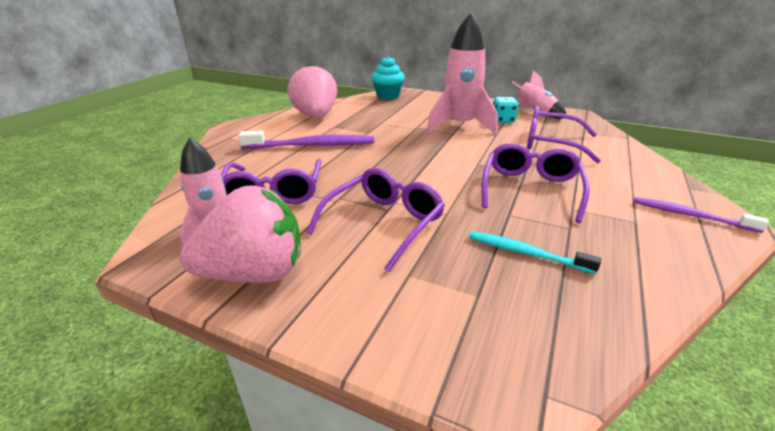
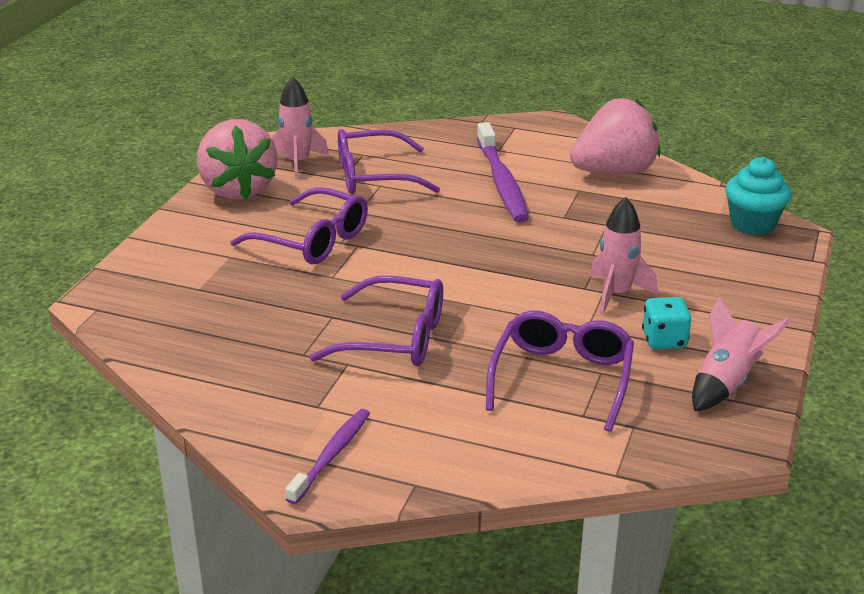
camera: 85 degrees right, 0 degrees up
pink rocket [427,12,498,134] -> pink rocket [590,197,657,315], size x0.61
turquoise toothbrush [469,231,601,274] -> none

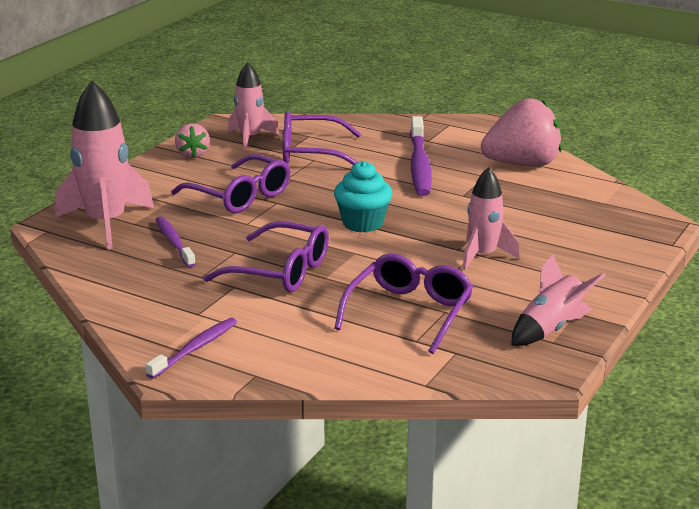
camera: 10 degrees right, 5 degrees down
pink strawberry [197,119,277,199] -> pink strawberry [175,123,210,158], size x0.51
turquoise dice [642,297,691,349] -> none
turquoise cupcake [725,157,791,235] -> turquoise cupcake moved to [334,161,392,232]
none -> pink rocket [55,81,154,250]
none -> purple toothbrush [156,217,196,268]

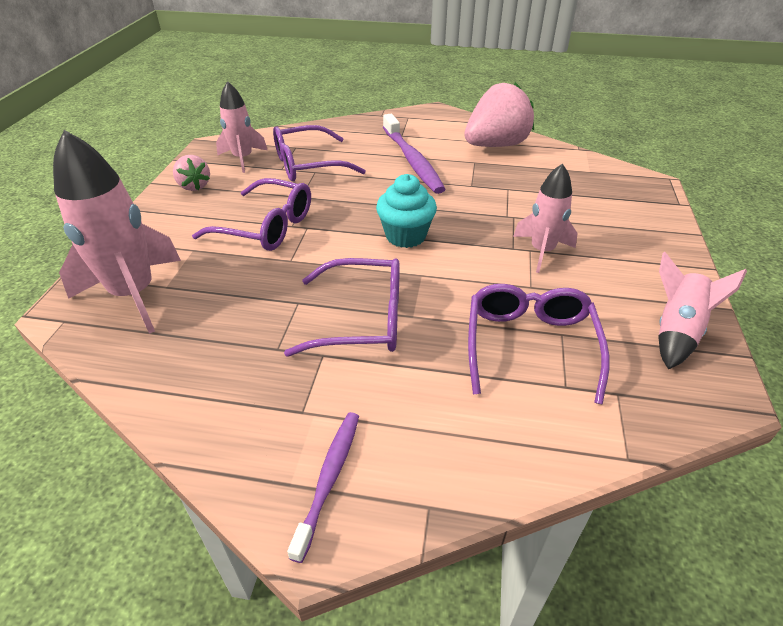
camera: 20 degrees left, 15 degrees up
purple toothbrush [156,217,196,268] -> none

